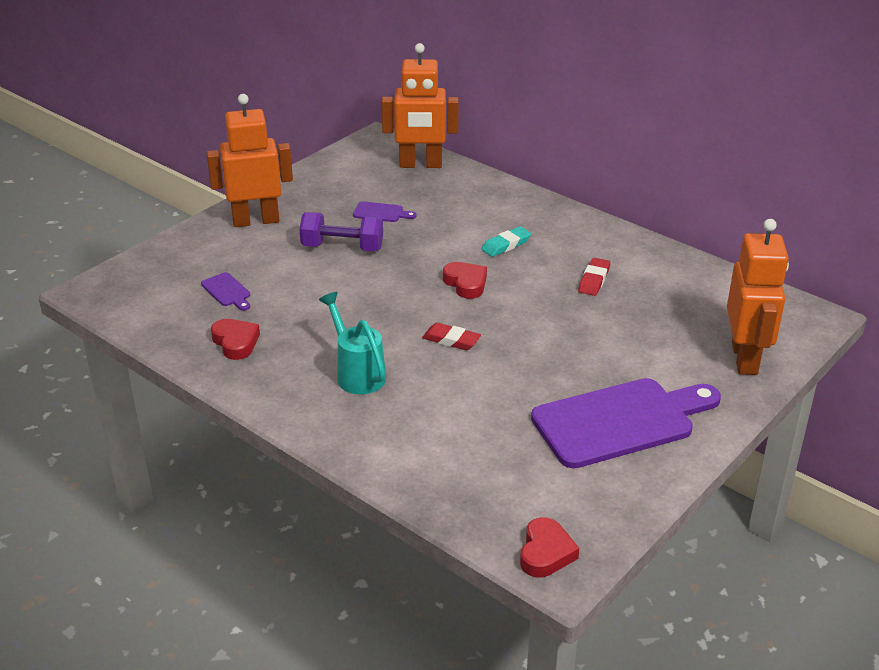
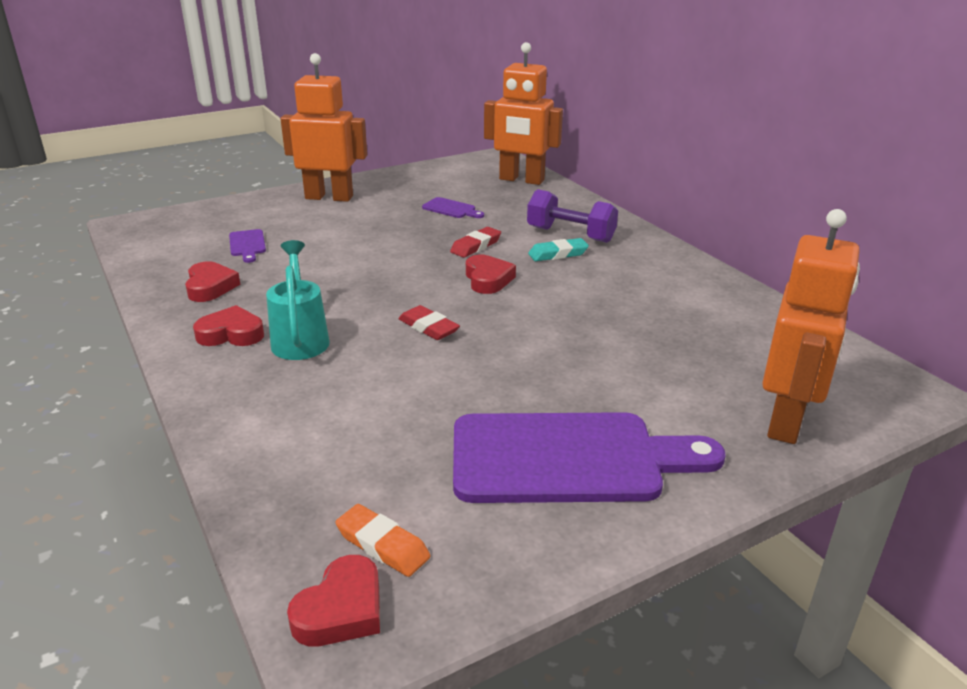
camera: 20 degrees right, 5 degrees down
purple dumbbell [299,212,383,251] -> purple dumbbell moved to [527,189,618,243]
red eraser [578,258,610,296] -> red eraser moved to [450,227,501,258]
none -> red heart [193,305,264,346]
none -> orange eraser [335,504,431,577]

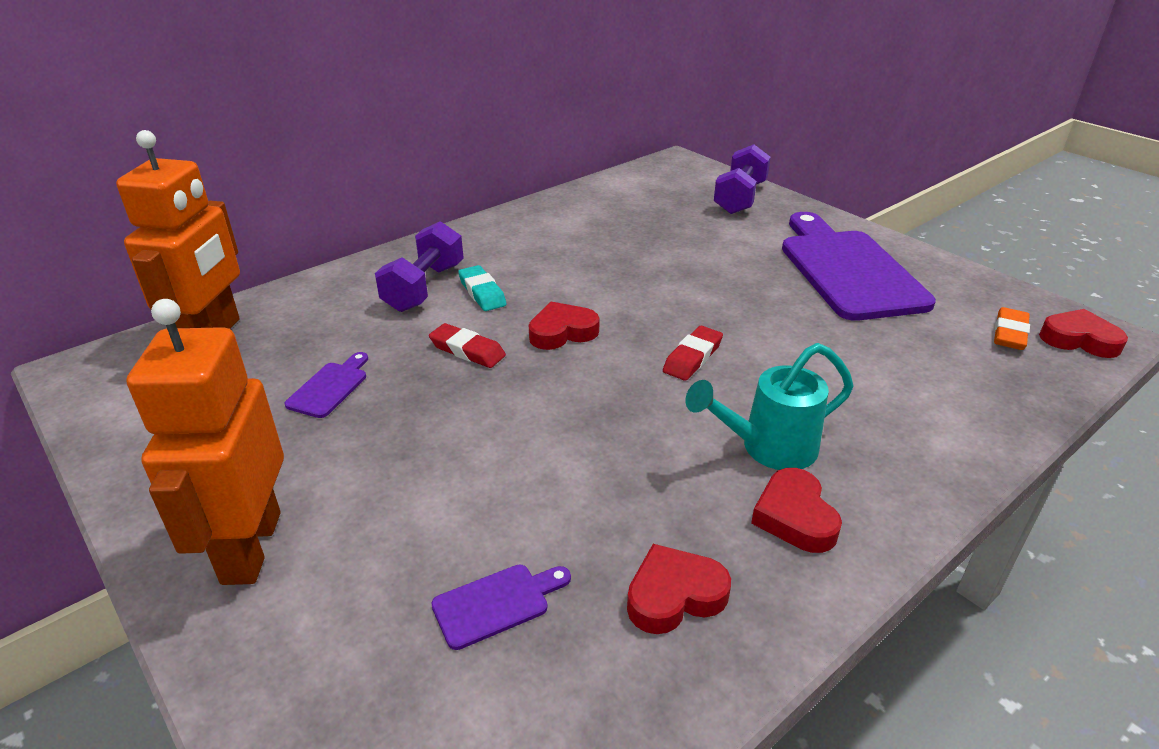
camera: 100 degrees left, 5 degrees up
orange robot [762,209,860,444] -> purple dumbbell [714,144,771,214]

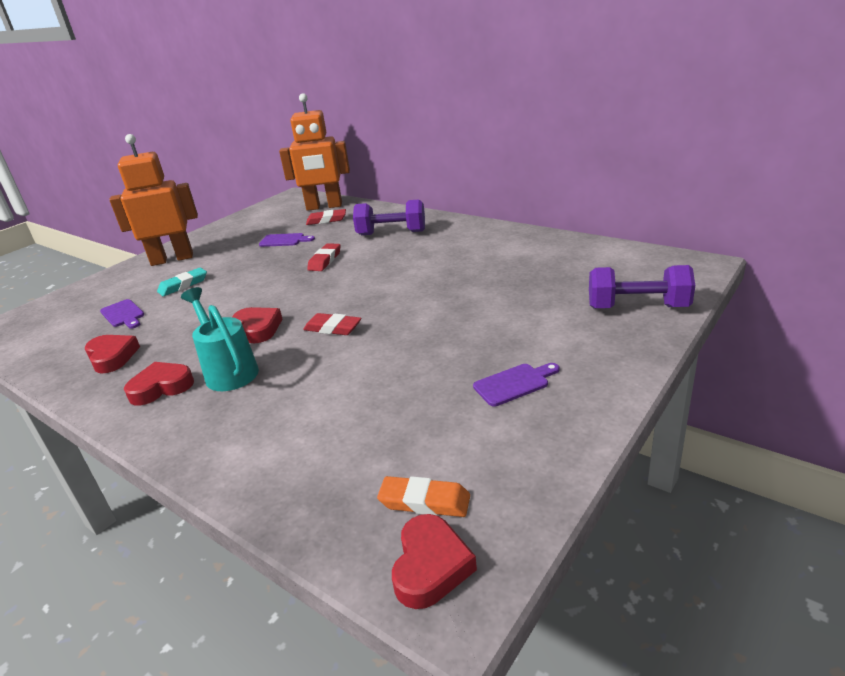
camera: 80 degrees right, 5 degrees down
turquoise eraser [458,265,507,311] -> turquoise eraser moved to [157,267,207,296]
red heart [529,302,600,350] -> red heart moved to [233,307,282,343]
purple cutting board [782,212,936,321] -> purple cutting board [473,363,559,406], size x0.41
none -> red eraser [306,209,346,225]

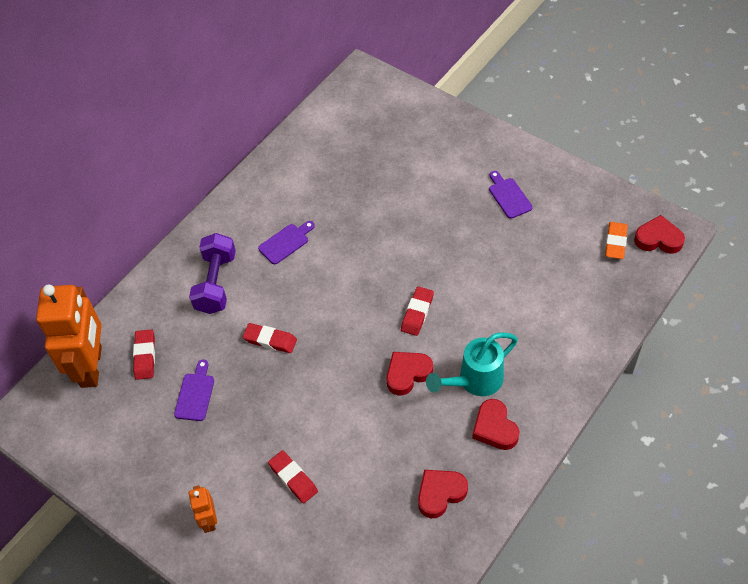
camera: 90 degrees left, 25 degrees up
purple cutting board [100,299,144,329] -> purple cutting board moved to [258,221,315,264]
orange robot [109,134,198,266] -> orange robot [189,485,217,533], size x0.46
turquoise eraser [157,267,207,296] -> red eraser [268,450,318,503]
purple dumbbell [589,265,695,308] -> none

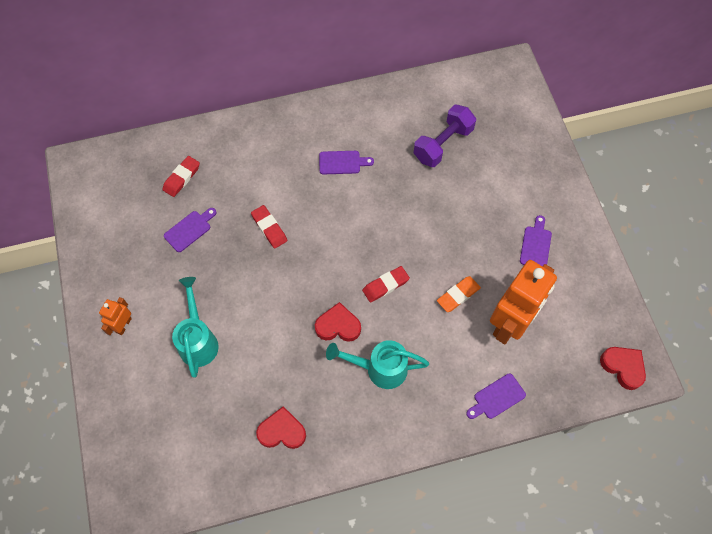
camera: 35 degrees right, 10 degrees up
orange robot [36,285,102,388] -> orange robot moved to [490,260,557,345]
purple dumbbell [189,233,236,314] -> purple dumbbell moved to [414,105,476,167]
red eraser [268,450,318,503] -> turquoise watering can [172,277,219,378]
red heart [472,399,520,450] -> none
orange eraser [605,222,628,259] -> orange eraser moved to [437,276,481,312]
none -> purple cutting board [466,373,526,419]

